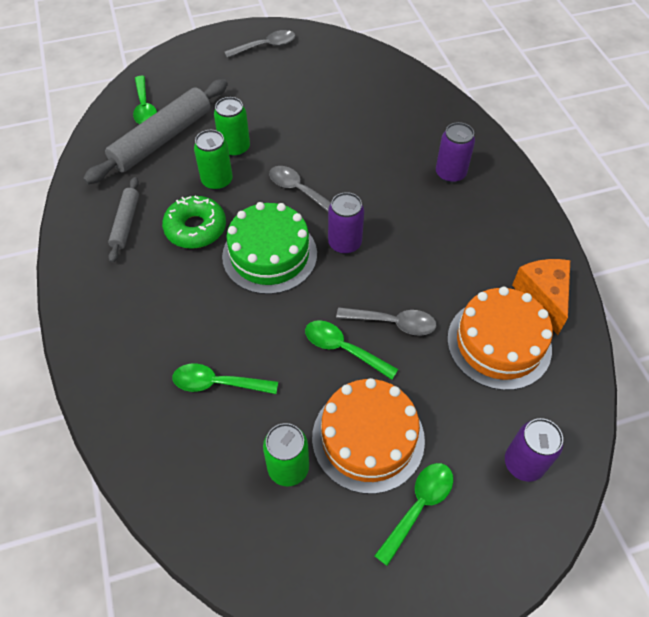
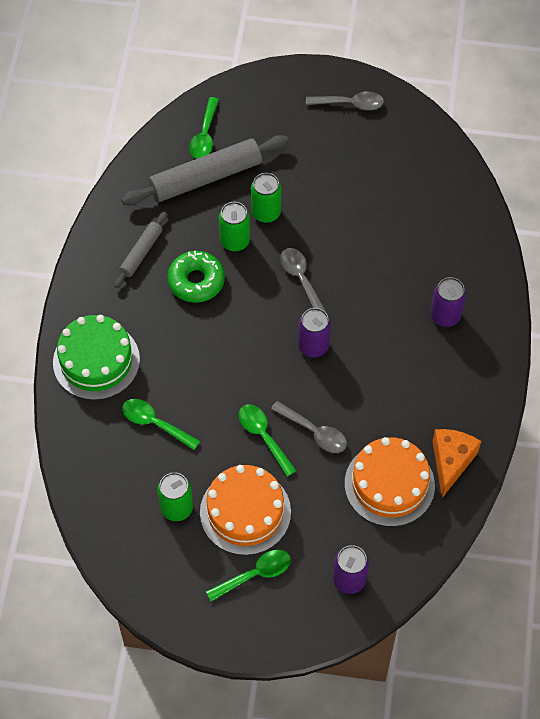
camera: 25 degrees right, 5 degrees up
green cake [222,202,317,294] -> green cake moved to [53,315,140,400]

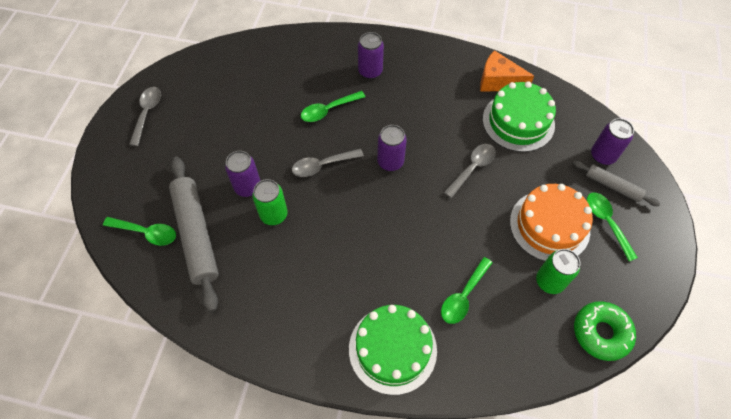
camera: 85 degrees left, 0 degrees up
grey rolling pin [114,211,167,288] -> grey rolling pin moved to [573,161,660,206]
green donut [167,251,225,303] -> green donut moved to [574,301,636,361]
green spoon [239,404,297,477] -> green spoon moved to [301,91,365,122]
green can [251,173,281,223] -> purple can [225,151,260,197]
orange cake [345,437,435,527] -> green cake [483,81,556,152]

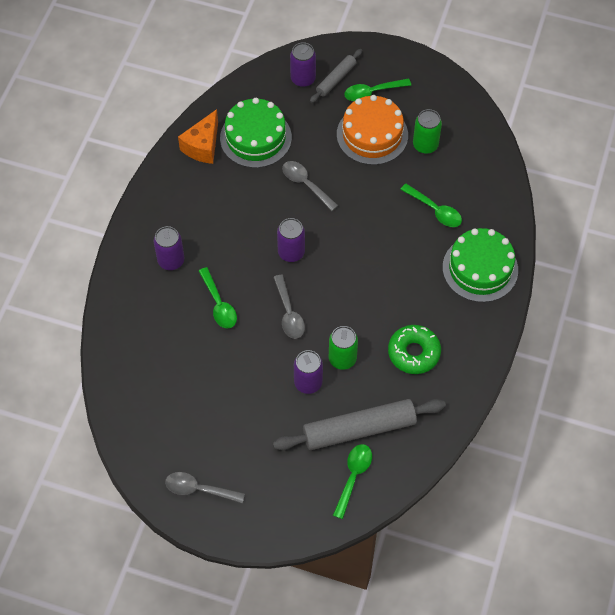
camera: 85 degrees left, 0 degrees up
green donut [574,301,636,361] -> green donut moved to [388,325,441,374]

